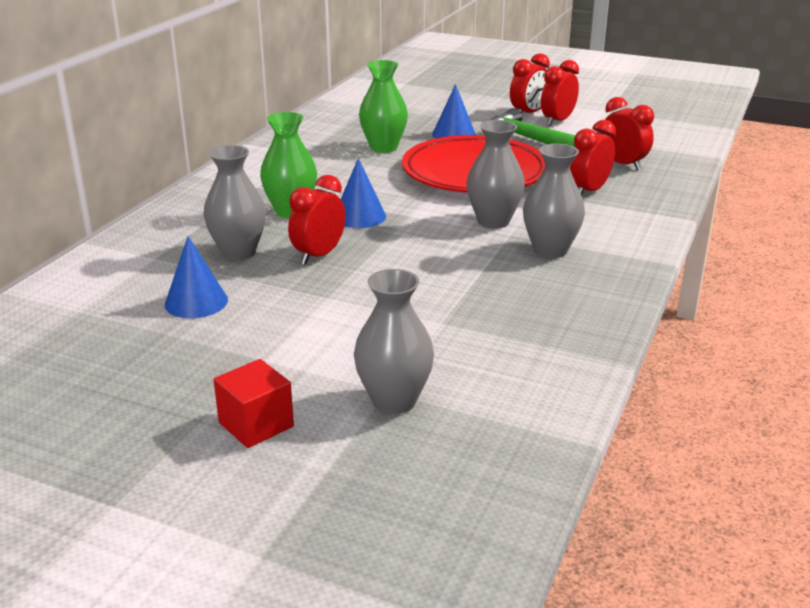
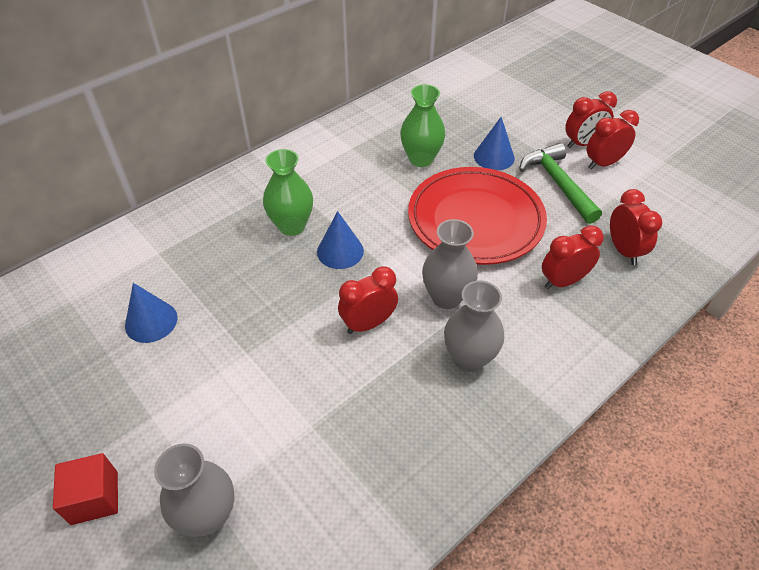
camera: 25 degrees right, 20 degrees up
grey vase [203,145,266,260] -> none
red clock [288,175,345,265] -> red clock moved to [338,266,398,334]

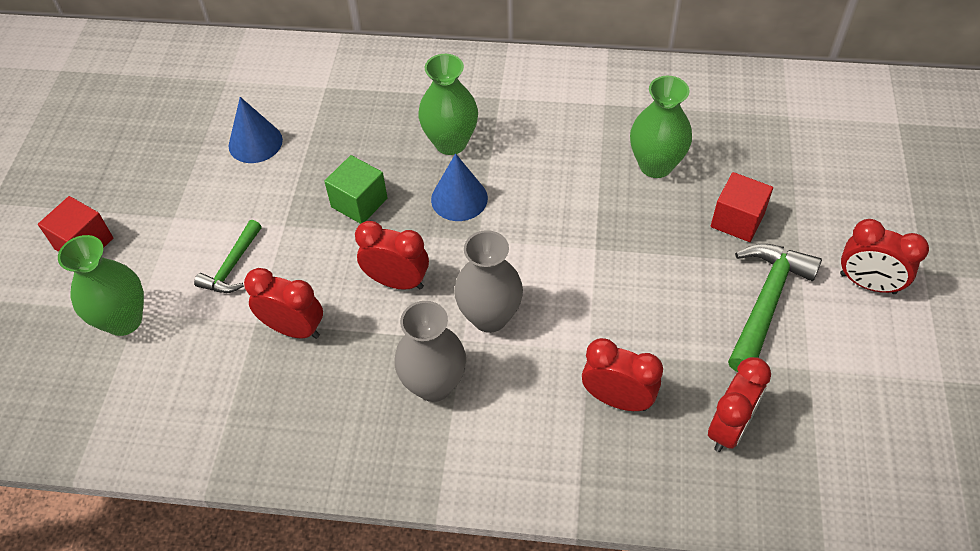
camera: 50 degrees right, 5 degrees up
grey vase [154,443,234,537] -> green vase [58,235,144,336]
red plate [408,167,547,265] -> none
blue cone [474,117,515,170] -> red cube [711,172,773,242]
red clock [587,110,639,169] -> red clock moved to [244,268,323,339]
none -> green hammer [194,220,262,293]
none -> green cube [324,155,387,224]

